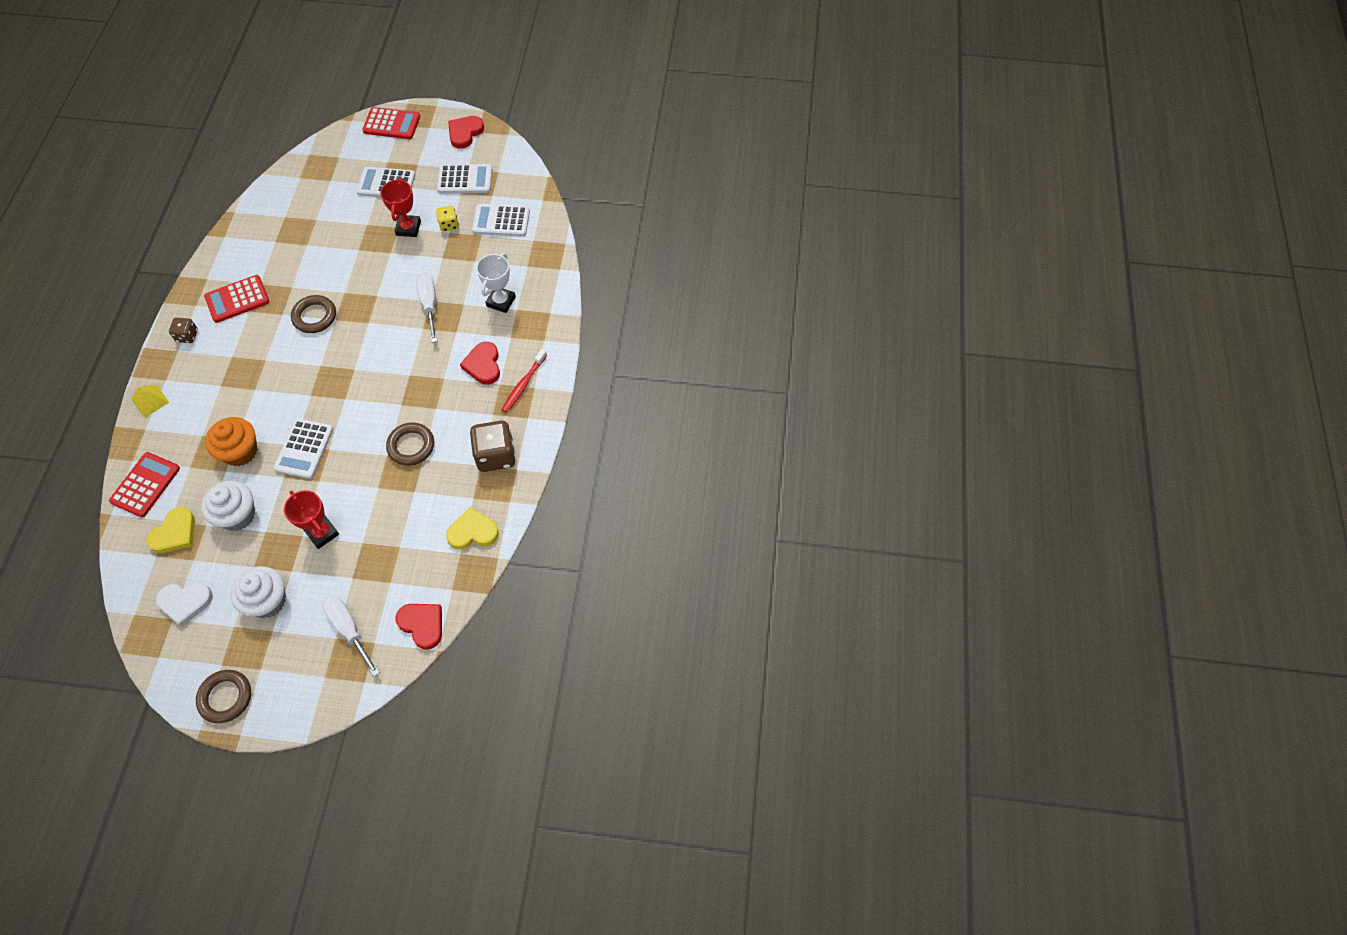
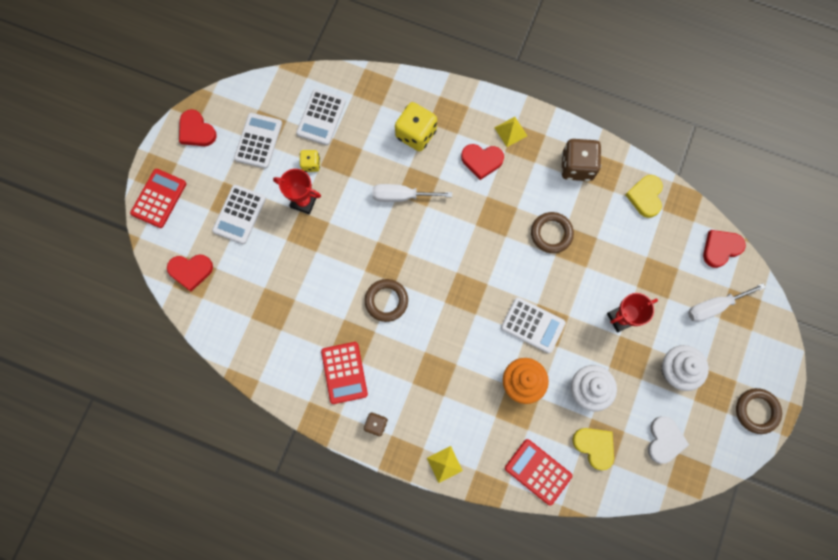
camera: 75 degrees left, 15 degrees up
white trophy [476,253,516,313] -> yellow dice [395,102,437,151]
red toothbrush [502,349,547,413] -> yellow pyramid [494,117,527,147]
none -> red heart [167,254,213,292]

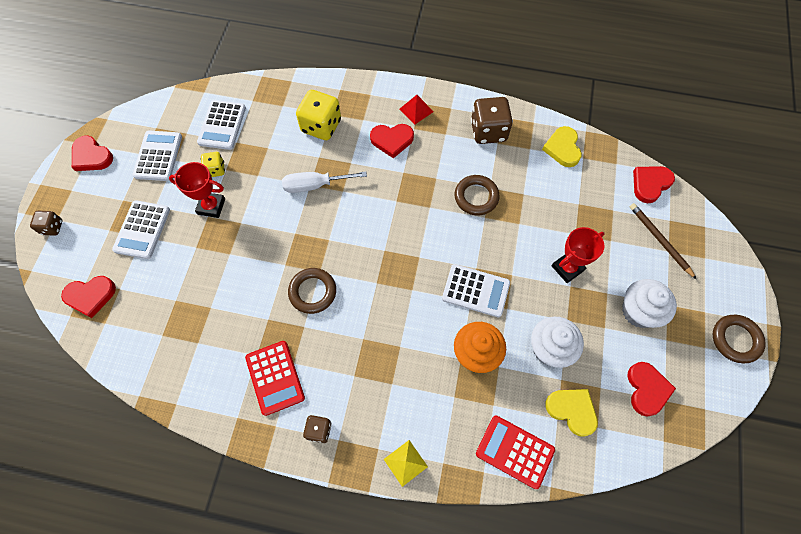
camera: 10 degrees left, 10 degrees down
red calculator [130,169,186,228] -> brown dice [30,211,62,236]
yellow pyramid [494,117,527,147] -> red pyramid [399,95,433,124]
white heart [648,416,689,464] -> red heart [627,362,676,417]
white screwdriver [688,283,766,322] -> brown pencil [630,203,696,279]

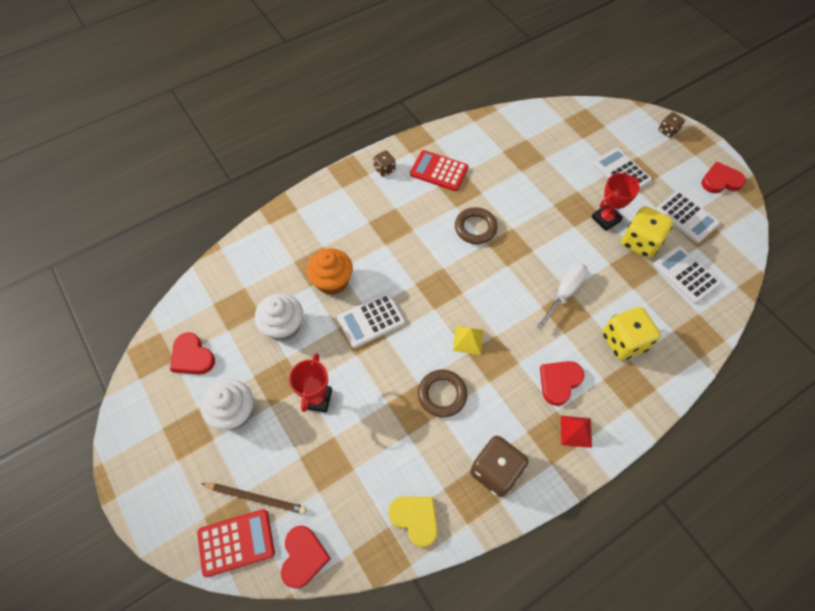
camera: 135 degrees right, 5 degrees down
red heart [61,276,116,318] -> none
yellow dice [201,152,225,177] -> yellow dice [621,206,673,258], size x1.85
yellow pyramid [384,440,428,487] -> yellow pyramid moved to [453,326,483,355]
red calculator [476,415,555,489] -> red calculator moved to [197,509,275,577]
yellow heart [545,389,598,437] -> none
brown ring [713,315,766,363] -> none

